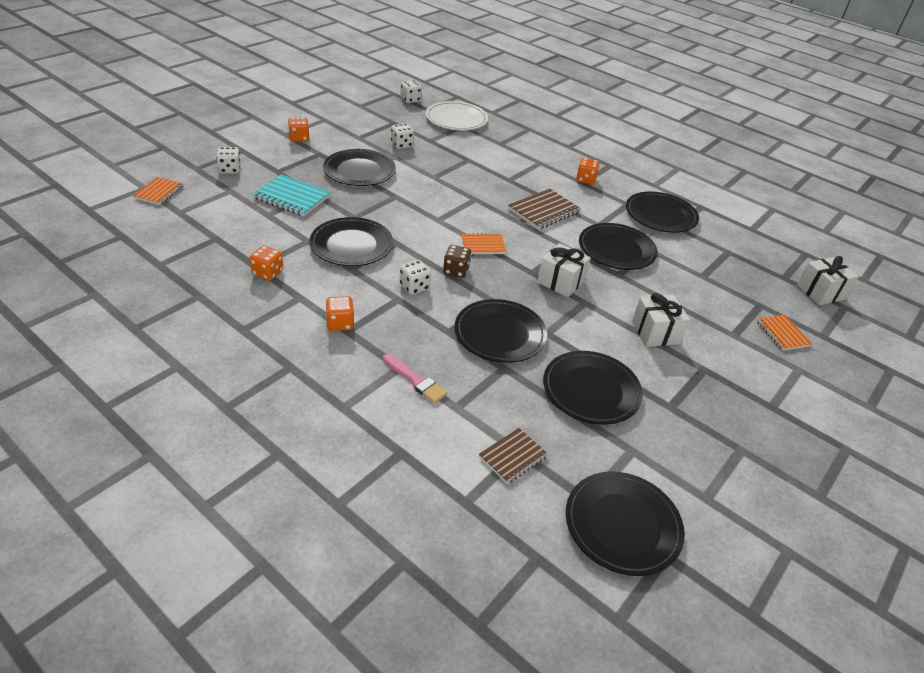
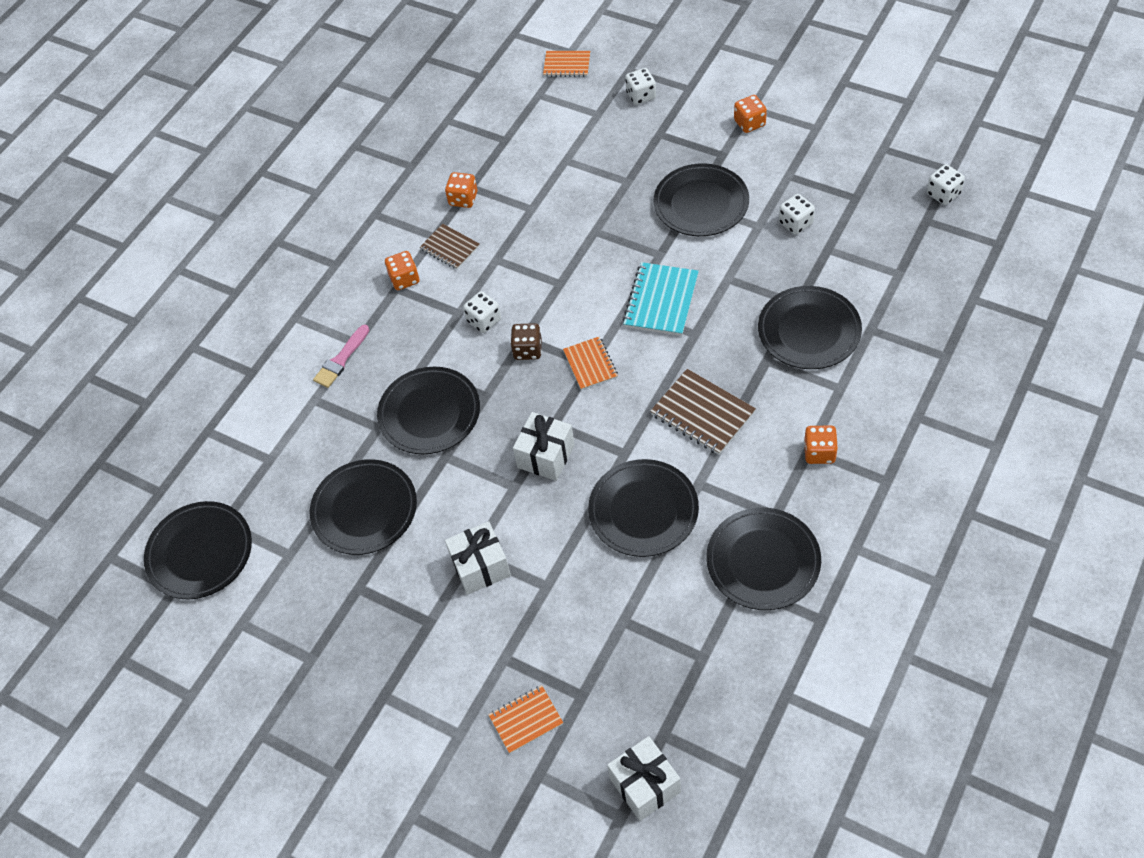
camera: 90 degrees right, 15 degrees up
turquoise notebook [253,174,331,216] -> turquoise notebook moved to [623,262,699,336]
black plate [310,217,393,266] -> black plate moved to [758,286,862,369]
white plate [426,101,488,130] -> none
brown notebook [479,428,548,484] -> brown notebook moved to [420,224,480,270]

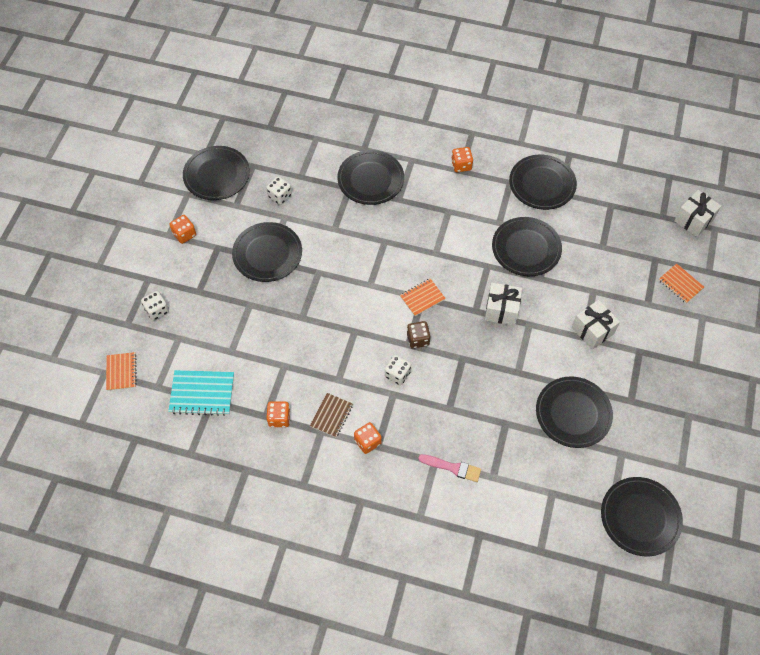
camera: 110 degrees left, 5 degrees up
black plate [377,367,480,454] -> black plate moved to [183,146,250,200]
turquoise notebook [623,262,699,336] -> turquoise notebook moved to [168,370,234,416]
brown notebook [650,369,756,455] -> none
white dice [927,164,965,205] -> none

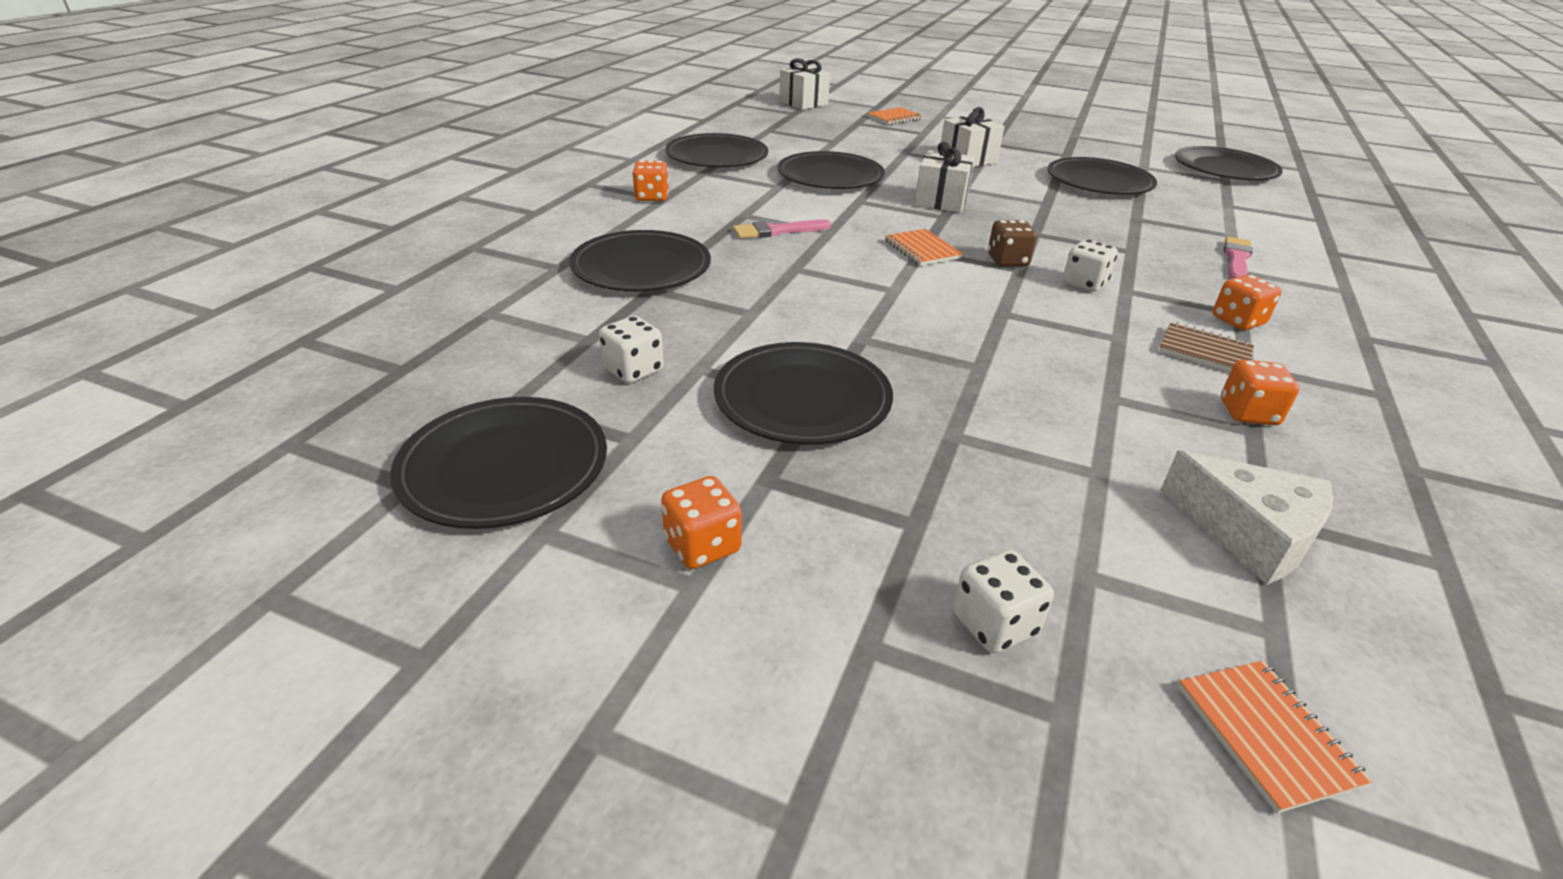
camera: 85 degrees left, 25 degrees down
orange notebook [106,352,137,391] -> orange notebook turned 75 degrees clockwise [1178,660,1373,813]
turquoise notebook [168,370,234,416] -> white cheese [1161,451,1333,585]
none -> pink brush [733,220,831,239]

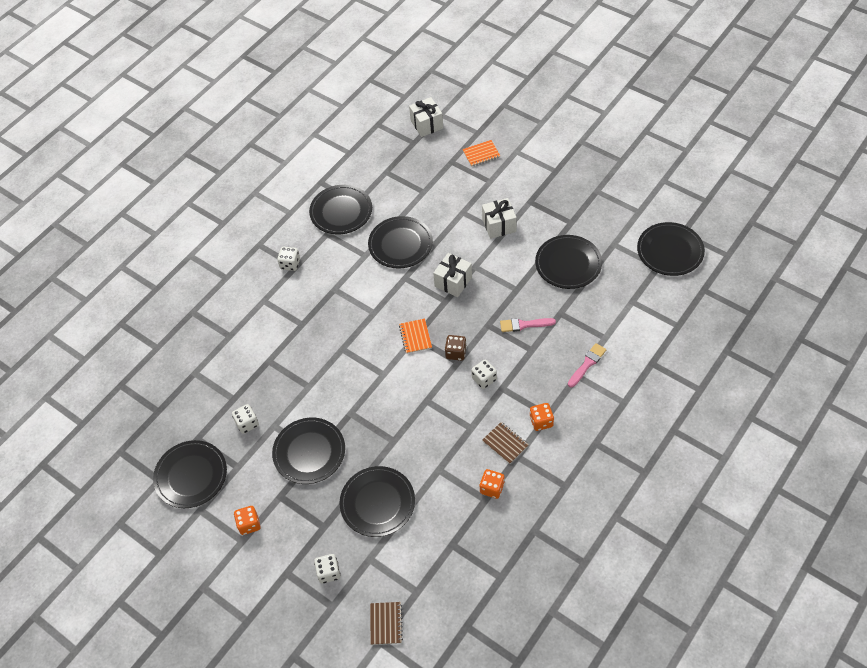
camera: 20 degrees right, 20 degrees up
black plate [569,230,711,291] -> black plate moved to [339,466,415,537]
orange dice [632,160,669,201] -> white dice [277,247,300,271]
pink brush [733,220,831,239] -> pink brush moved to [500,318,556,332]
white cheese [1161,451,1333,585] -> none
orange notebook [1178,660,1373,813] -> brown notebook [370,602,403,645]

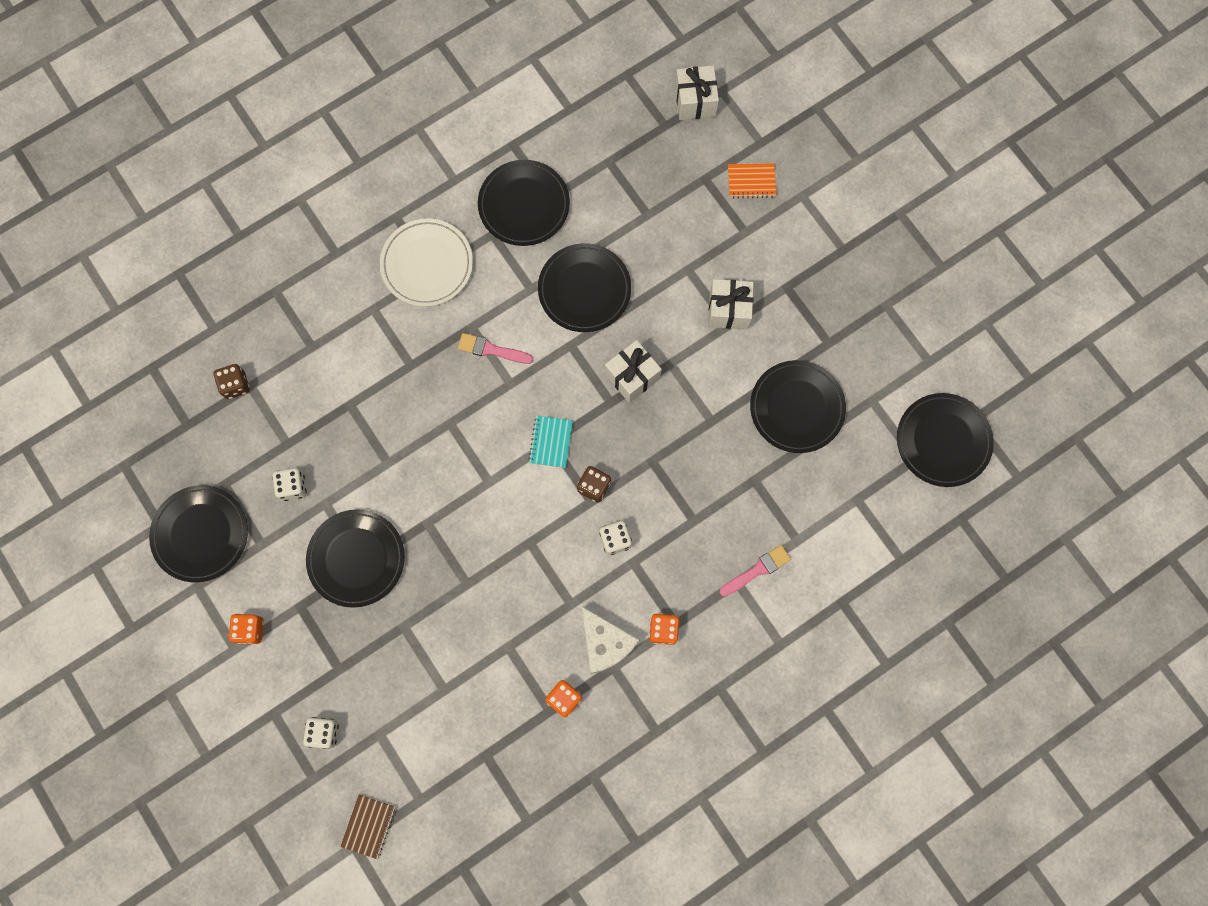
camera: 15 degrees right, 20 degrees up
white dice [277,247,300,271] -> white plate [380,219,473,307]
black plate [339,466,415,537] -> none
orange notebook [399,319,432,354] -> turquoise notebook [528,415,573,468]
brown notebook [482,422,529,464] -> white cheese [582,606,639,674]
pink brush [500,318,556,332] -> pink brush moved to [458,333,533,364]
none -> brown dice [214,364,250,399]

